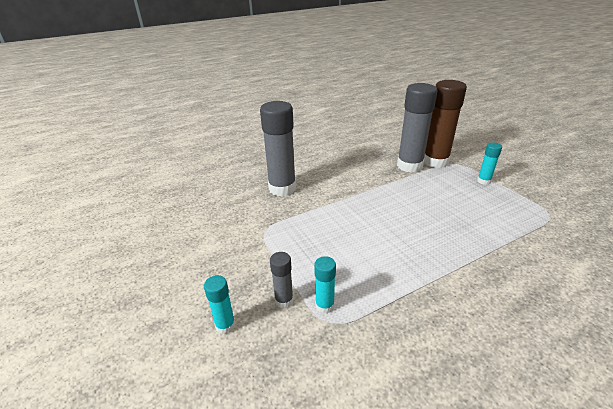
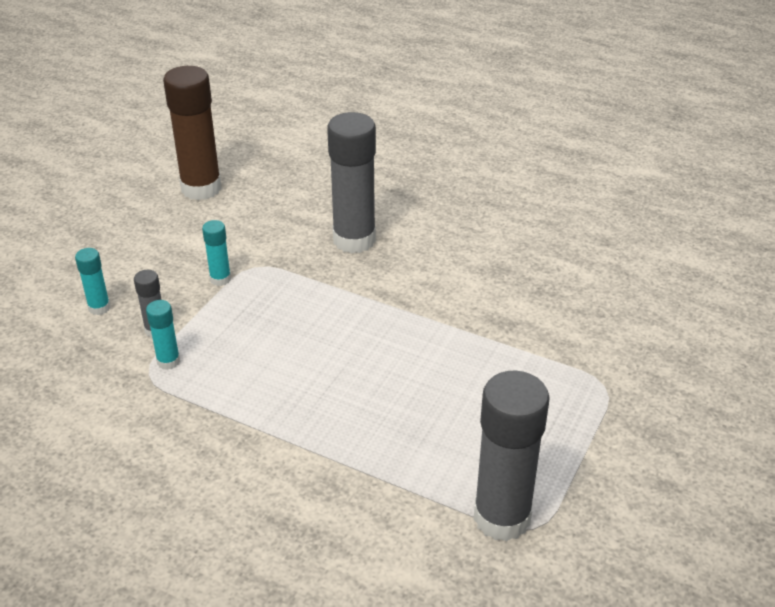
camera: 55 degrees right, 5 degrees up
grey glue stick [397,83,437,173] -> grey glue stick moved to [474,371,550,541]
brown glue stick [424,80,467,168] -> brown glue stick moved to [163,66,222,200]
turquoise glue stick [477,142,502,185] -> turquoise glue stick moved to [202,220,231,286]

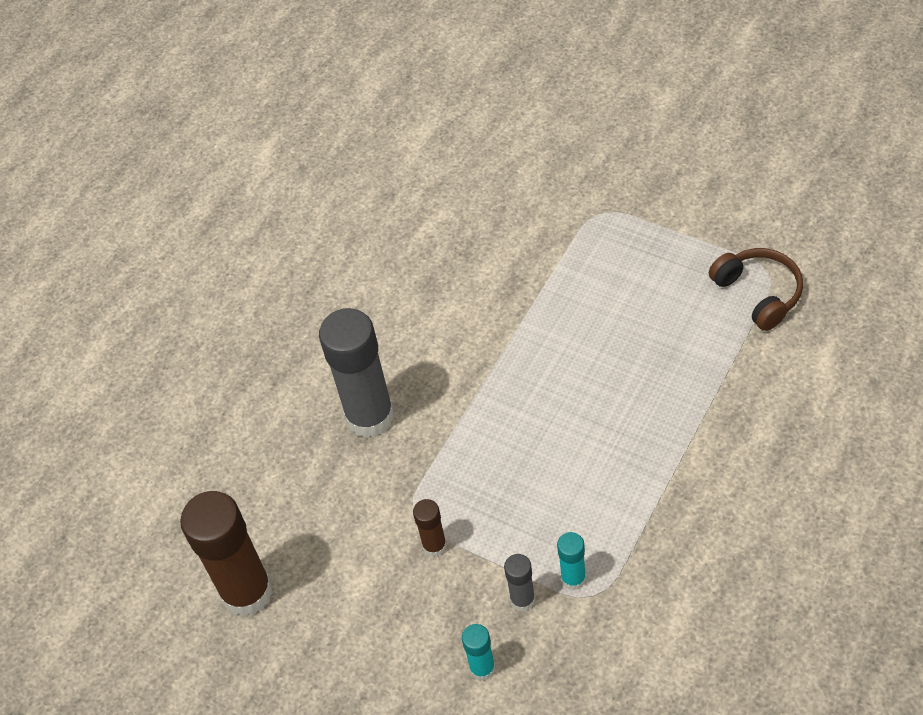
camera: 80 degrees left, 15 degrees up
turquoise glue stick [202,220,231,286] -> brown glue stick [413,499,447,557]
grey glue stick [474,371,550,541] -> brown headphones [709,248,803,331]

